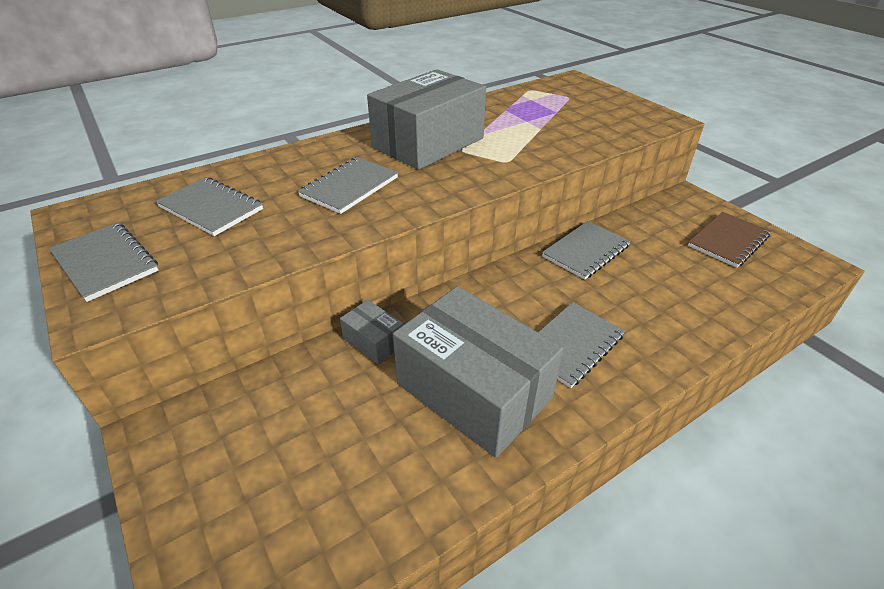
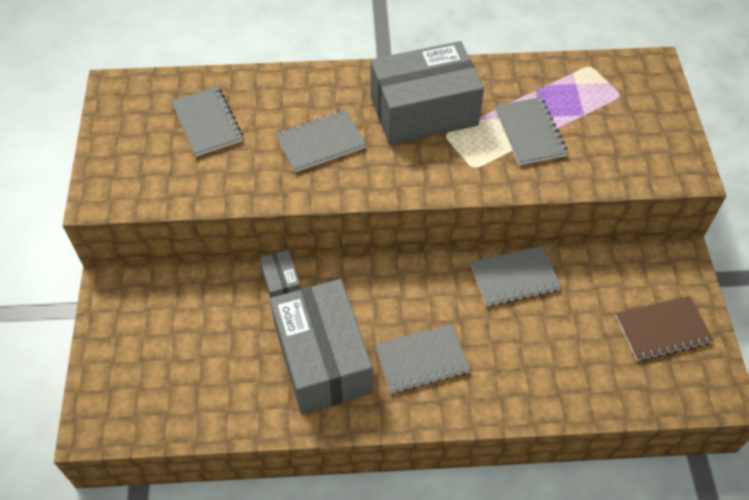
camera: 30 degrees right, 15 degrees up
grey notebook [49,222,159,302] -> grey notebook moved to [495,97,568,165]

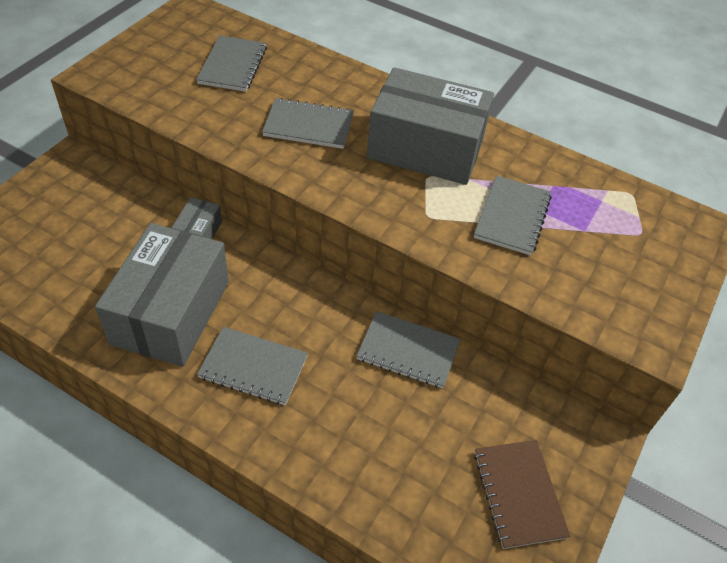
camera: 30 degrees right, 5 degrees down
brown notebook [616,296,713,361] -> brown notebook turned 60 degrees clockwise [474,440,570,549]

